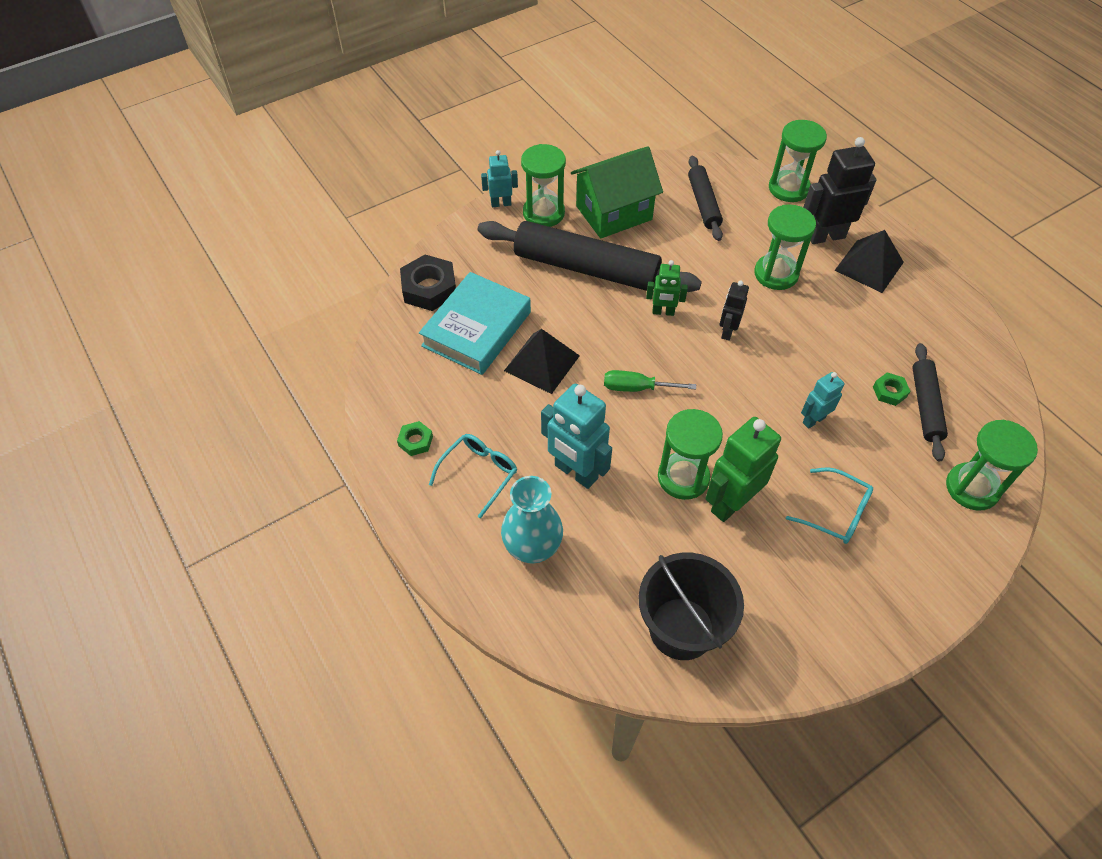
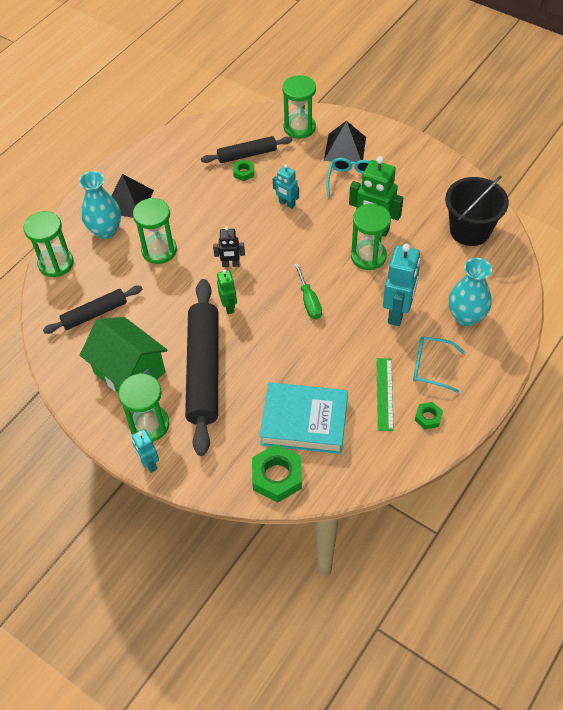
camera: 110 degrees left, 0 degrees up
black nut [400,255,456,311] -> green nut [252,444,302,502]
black pyramid [504,329,580,394] -> black pyramid moved to [324,121,366,162]
black robot [803,137,877,244] -> turquoise vase [79,171,121,239]
none -> green ruler [377,358,394,431]

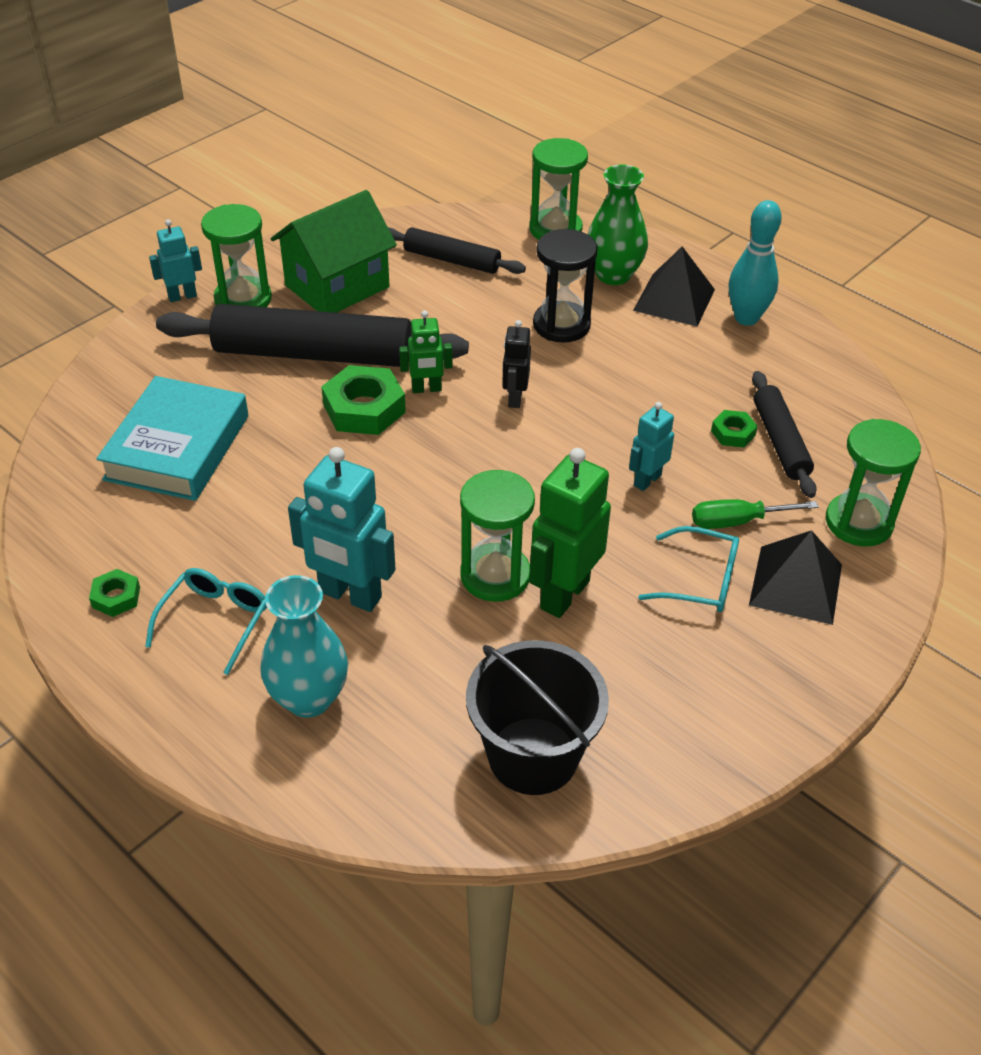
camera: 95 degrees right, 10 degrees down
black rolling pin [43,286,142,334] -> black rolling pin turned 45 degrees counterclockwise [388,227,526,274]
turquoise vase [79,171,121,239] -> green vase [588,164,648,285]
green hourglass [133,198,177,264] -> black hourglass [533,229,597,343]
green nut [252,444,302,502] -> green nut moved to [321,365,406,435]
green screwdriver [294,263,322,319] -> green screwdriver moved to [692,499,819,529]
green ruler [377,358,394,431] -> none
none -> turquoise bowling pin [729,200,782,326]

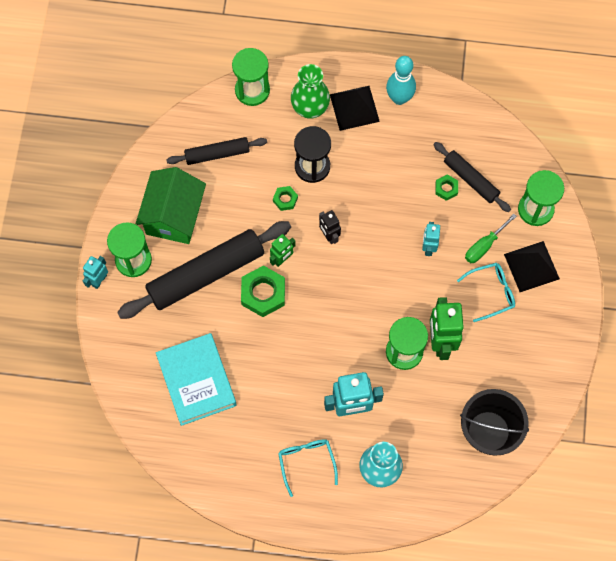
camera: 35 degrees left, 25 degrees up
green nut [89,569,140,617] -> green nut moved to [273,186,298,211]

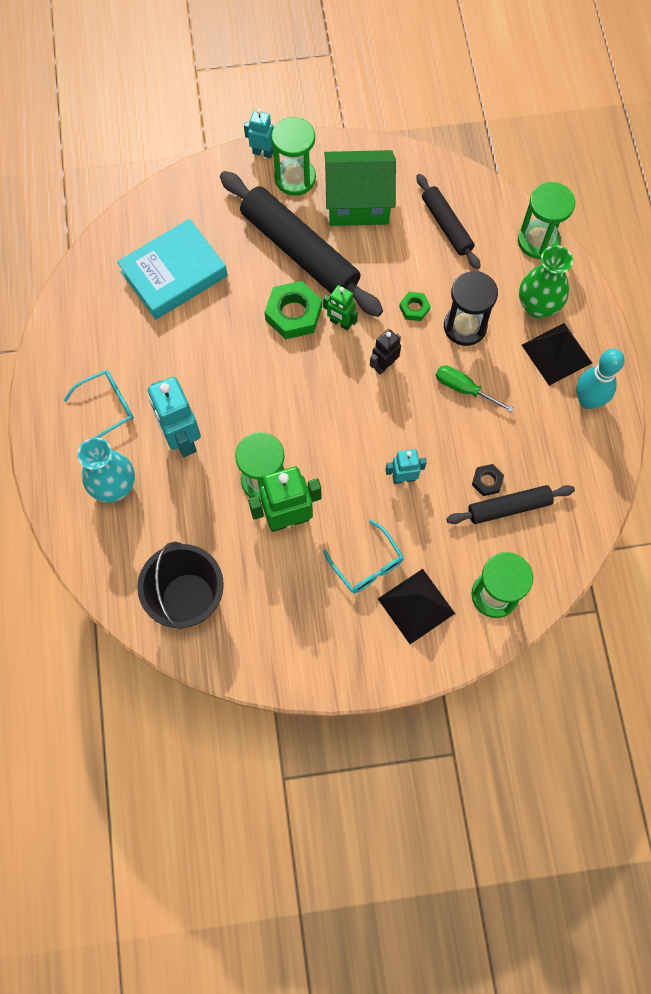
camera: 75 degrees right, 0 degrees up
black rolling pin [433,142,511,212] -> black rolling pin turned 45 degrees clockwise [446,485,575,524]
green nut [435,174,458,201] -> black nut [472,464,504,496]
green screwdriver [465,213,517,263] -> green screwdriver moved to [436,365,514,412]

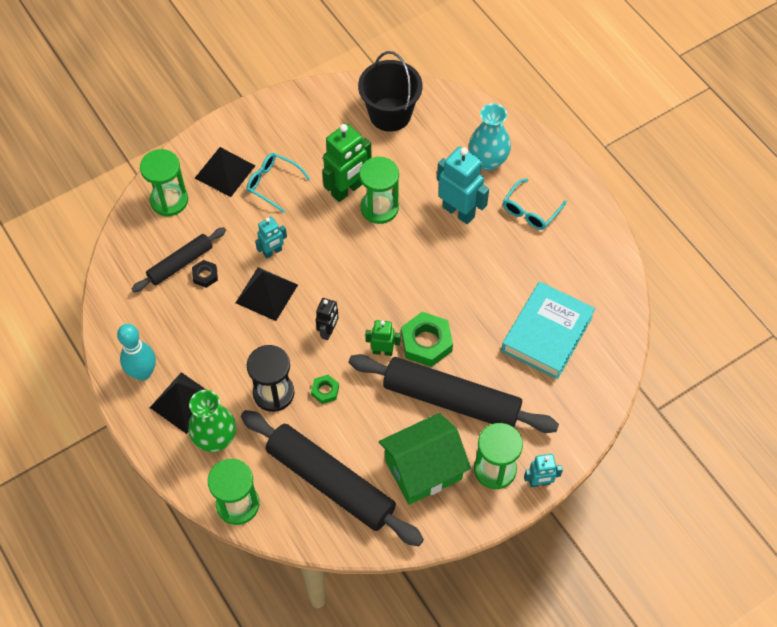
camera: 155 degrees right, 10 degrees down
black rolling pin [416,174,481,269] -> black rolling pin [241,410,424,546], size x1.83
green screwdriver [436,365,514,412] -> none
none -> black pyramid [236,267,298,321]

